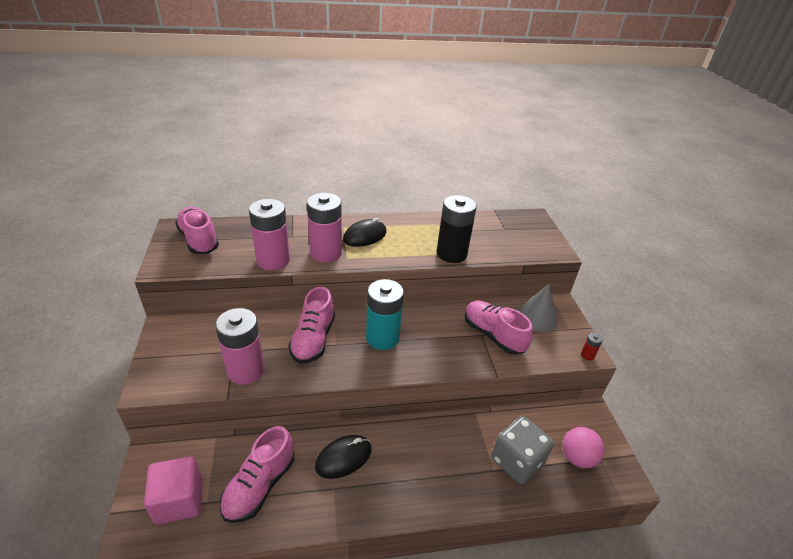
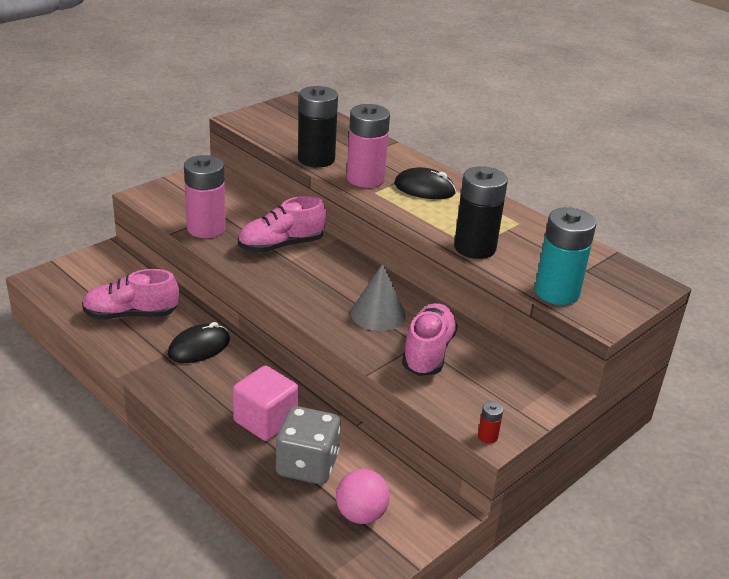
camera: 55 degrees right, 5 degrees down
pink cube [144,456,202,525] -> pink cube moved to [233,366,298,441]
pink shoe [175,207,219,254] -> none
pink battery [249,199,290,270] -> black battery [298,86,338,168]
black mouse [315,435,372,479] -> black mouse turned 60 degrees counterclockwise [168,322,230,363]
turquoise battery [366,279,404,350] -> turquoise battery moved to [535,207,596,305]
grey cone [518,284,558,332] -> grey cone moved to [351,264,406,331]

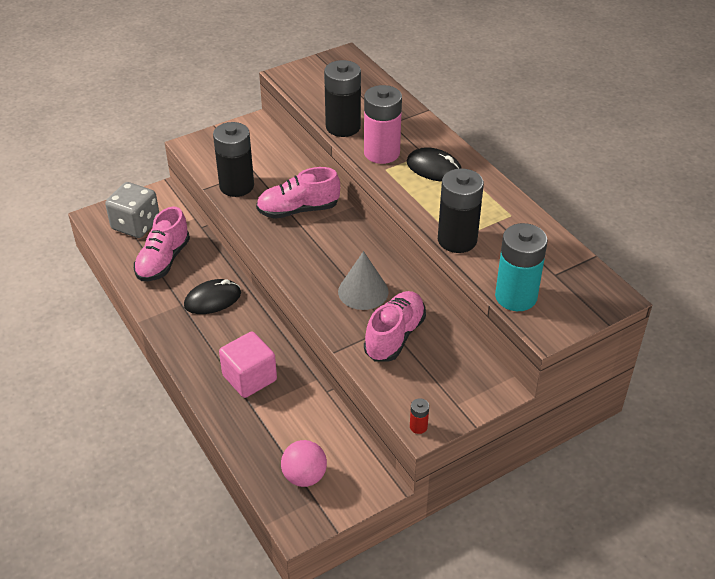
camera: 15 degrees right, 10 degrees up
pink shoe [82,269,179,319] -> pink shoe turned 75 degrees counterclockwise [134,207,190,281]
pink battery [184,155,226,238] -> black battery [213,122,254,197]
grey dice [276,406,341,485] -> grey dice moved to [105,182,159,238]

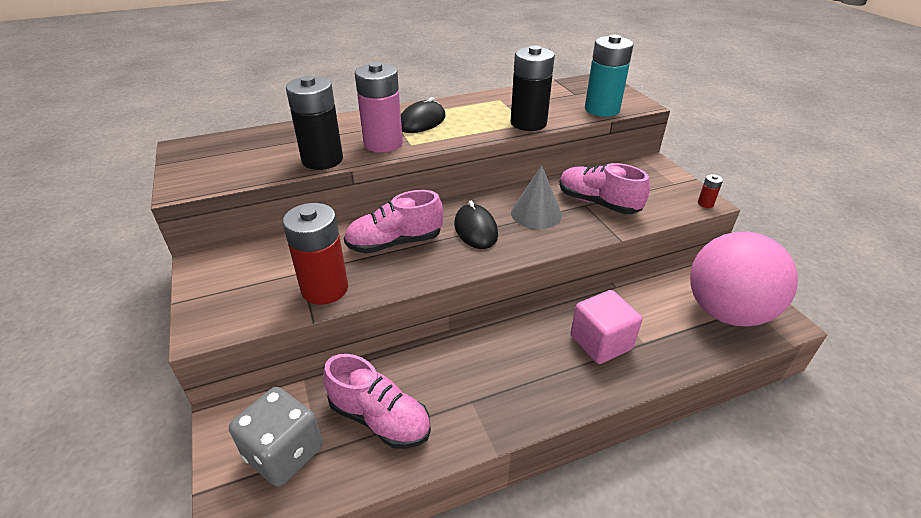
camera: 80 degrees left, 5 degrees down
black mouse [184,279,241,314] -> black mouse moved to [454,200,498,249]
black battery [213,122,254,197] -> red battery [283,203,348,304]
pink shoe [256,167,340,219] -> pink shoe turned 75 degrees clockwise [344,190,443,254]
pink ball [281,440,327,487] -> pink ball [690,231,798,327], size x2.04

